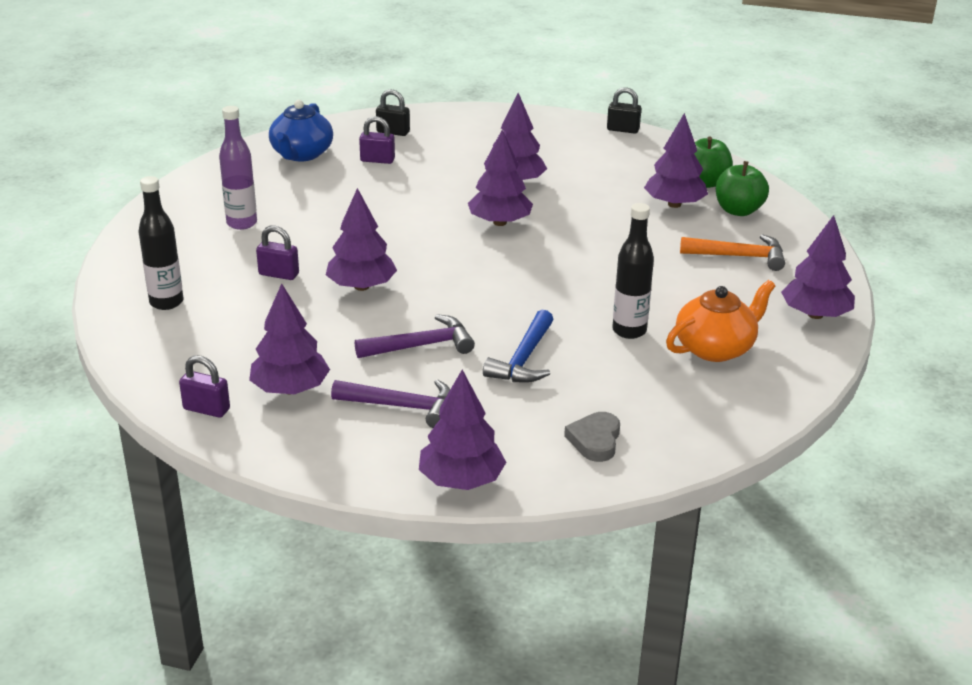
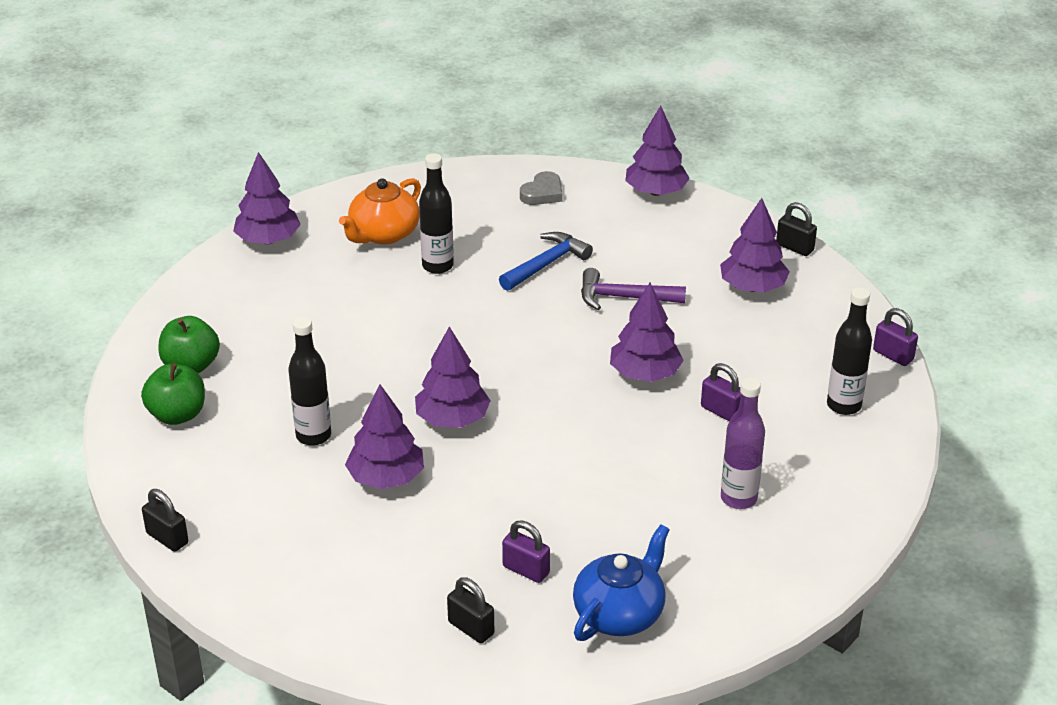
camera: 155 degrees left, 5 degrees up
purple padlock [179,355,230,418] -> purple padlock moved to [873,308,918,366]
purple hammer [331,380,450,428] -> none
purple tree [644,113,708,208] -> none
orange teapot [666,280,775,362] -> orange teapot turned 45 degrees counterclockwise [339,178,421,244]
orange hammer [680,234,785,271] -> none
none -> black bottle [288,317,331,446]
none -> black padlock [776,202,817,256]

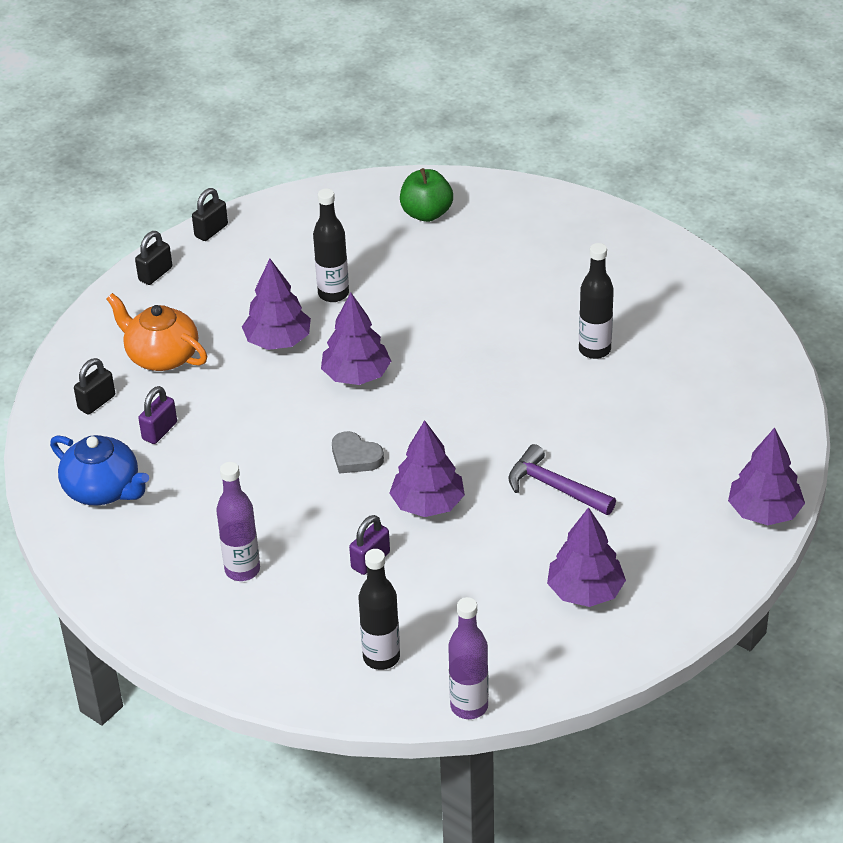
camera: 90 degrees right, 5 degrees up
green apple [141,363,205,425] -> none
purple tree [233,152,301,244] -> none
orange teapot [339,178,421,244] -> orange teapot moved to [106,293,207,371]
blue hammer [499,232,593,291] -> none
grey heart [520,171,563,205] -> grey heart moved to [332,431,384,474]
purple hammer [581,268,686,310] -> purple hammer turned 60 degrees counterclockwise [508,444,616,515]
black padlock [776,202,817,256] -> black padlock moved to [135,231,172,285]
purple padlock [873,308,918,366] -> purple bottle [448,597,489,719]

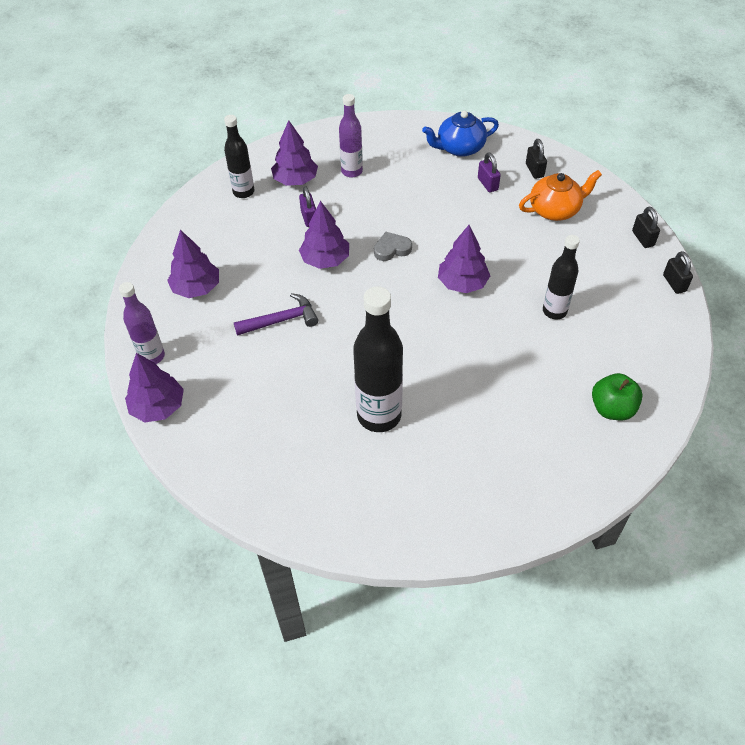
camera: 125 degrees right, 10 degrees up
purple tree [242,259,311,350] -> purple tree moved to [271,120,318,186]
purple bottle [448,597,489,719] -> purple bottle moved to [119,282,165,364]
black bottle [579,243,614,359] -> black bottle [353,286,403,432], size x1.65

